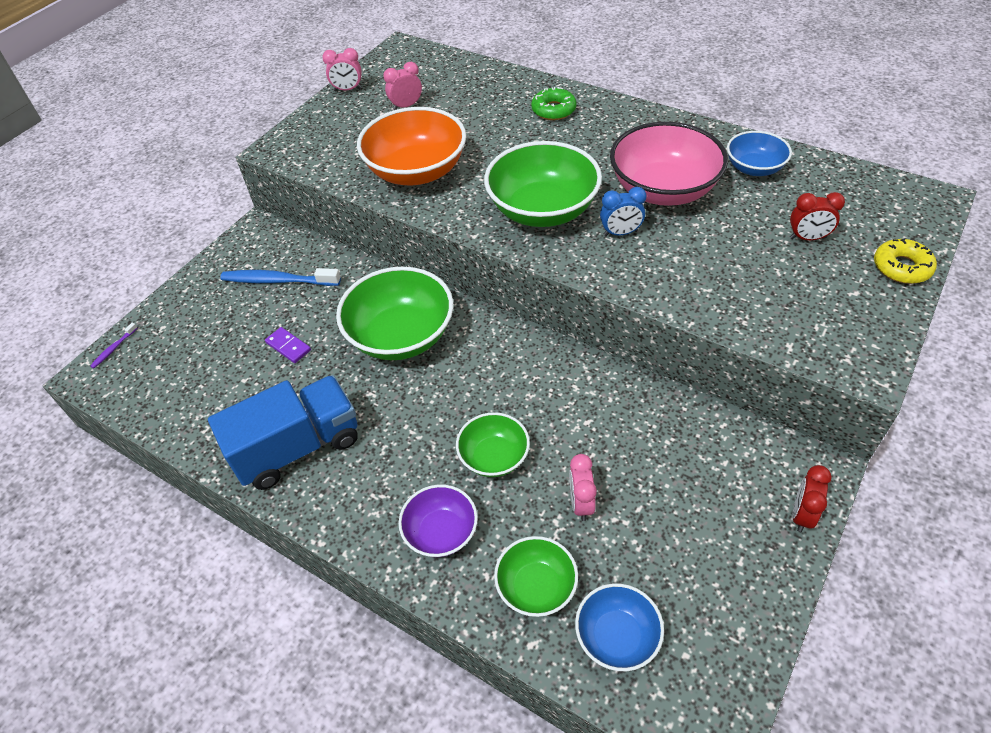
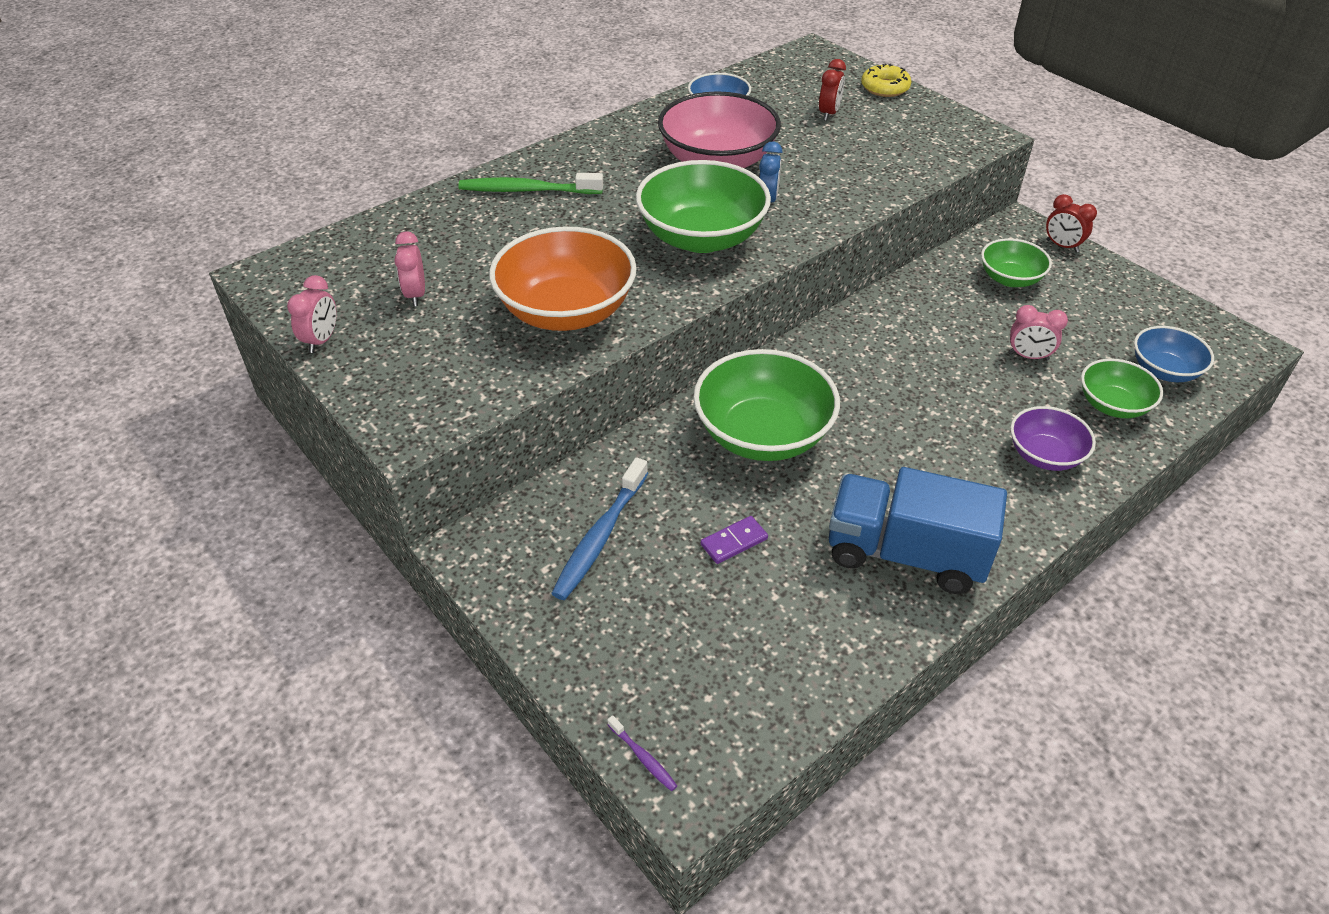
camera: 75 degrees left, 5 degrees down
blue truck [208,375,358,490] -> blue truck turned 60 degrees counterclockwise [829,467,1007,594]
green bowl [456,412,530,477] -> green bowl moved to [981,238,1052,287]
green donut [531,87,577,120] -> green toothbrush [458,173,603,194]

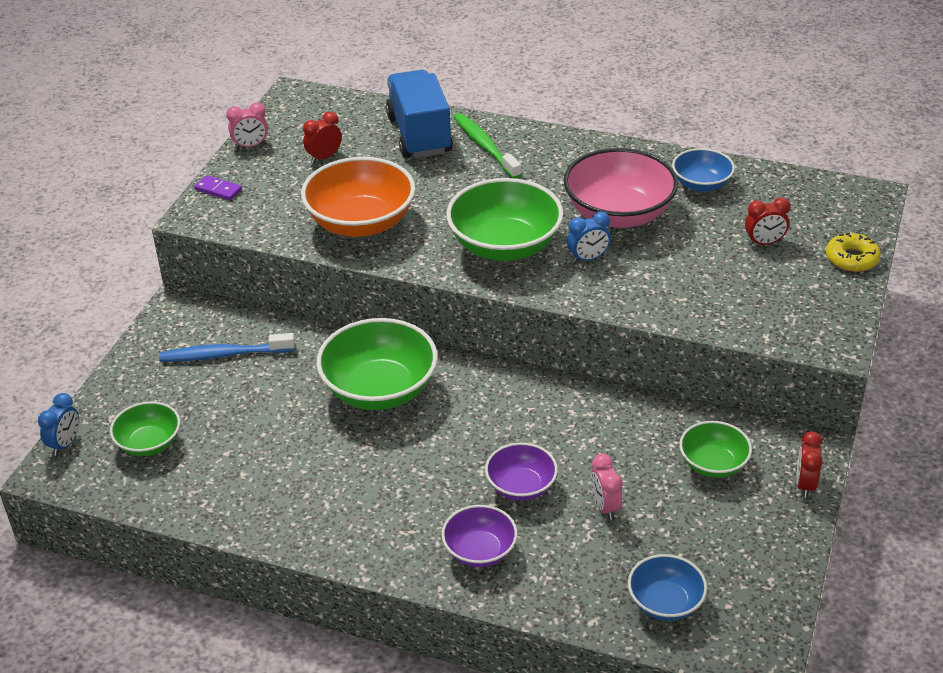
camera: 60 degrees right, 5 degrees down
pink clock [394,231,425,306] -> red clock [303,112,342,163]
purple toothbrush [607,715,677,791] -> blue clock [38,393,79,456]
purple domino [701,516,768,564] -> purple domino moved to [194,175,242,200]
blue truck [829,467,1007,594] -> blue truck moved to [386,70,453,158]
green bowl [1081,359,1163,418] -> green bowl moved to [110,401,180,456]
none -> purple bowl [485,443,558,501]

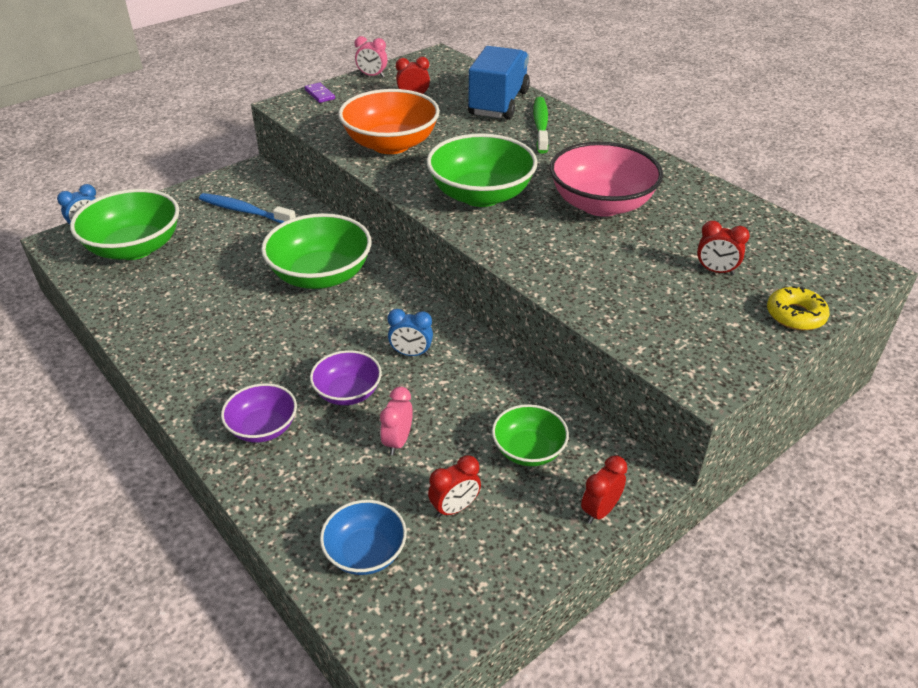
camera: 30 degrees right, 0 degrees up
green bowl [110,401,180,456] -> green bowl [70,189,179,260], size x1.78
blue clock [567,212,611,263] -> blue clock moved to [387,309,433,356]
blue bowl [672,148,735,192] -> none
none -> red clock [428,455,481,518]

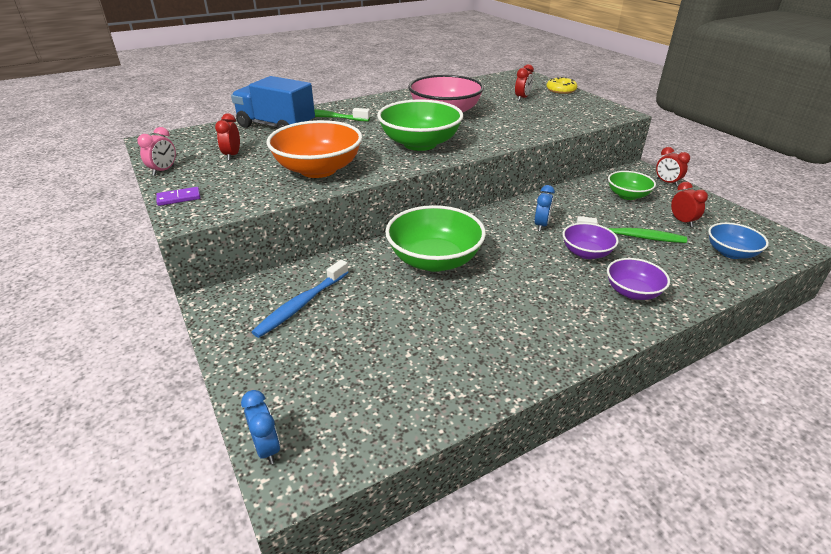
camera: 80 degrees left, 5 degrees down
green bowl [70,189,179,260] -> none
pink clock [380,387,413,455] -> green toothbrush [576,216,687,243]

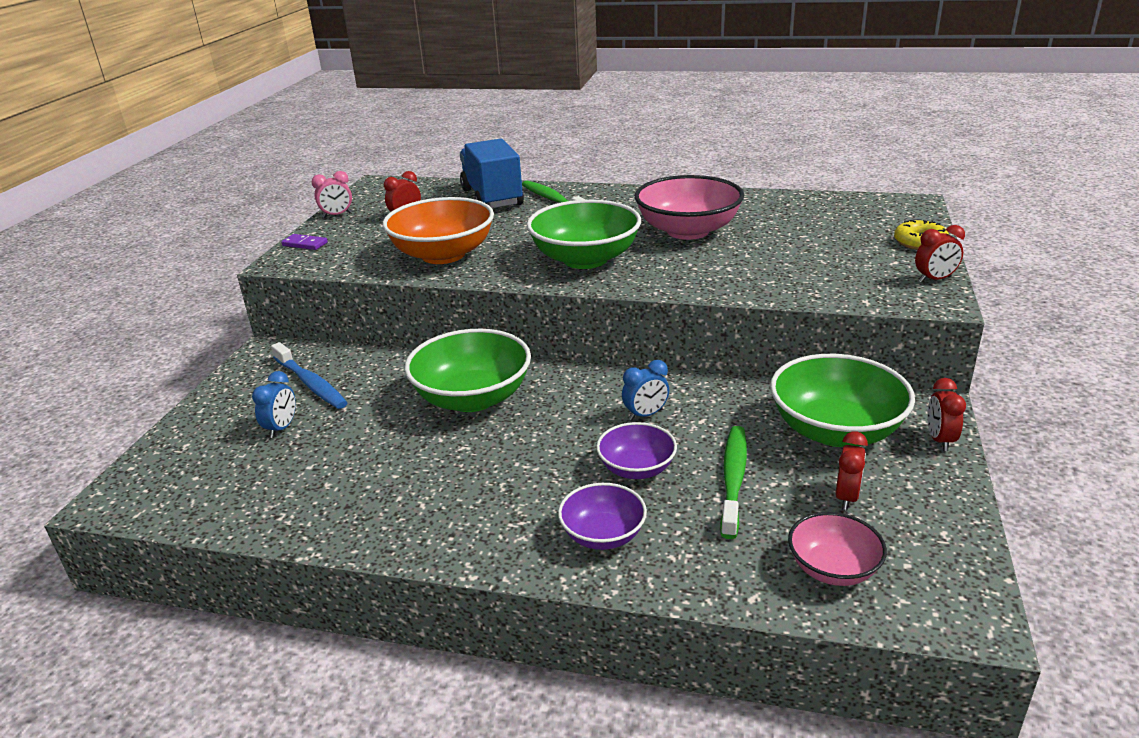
camera: 45 degrees right, 5 degrees down
blue clock [241,390,280,464] -> blue clock moved to [252,371,296,438]
blue toothbrush [252,260,349,338] -> blue toothbrush turned 120 degrees counterclockwise [271,342,348,409]
red clock [515,64,534,101] -> red clock moved to [915,225,965,283]
green toothbrush [576,216,687,243] -> green toothbrush turned 135 degrees counterclockwise [720,426,747,539]
green bowl [608,171,656,200] -> green bowl [770,354,915,447], size x1.78
blue bowl [708,222,769,259] -> pink bowl [788,512,887,586]

